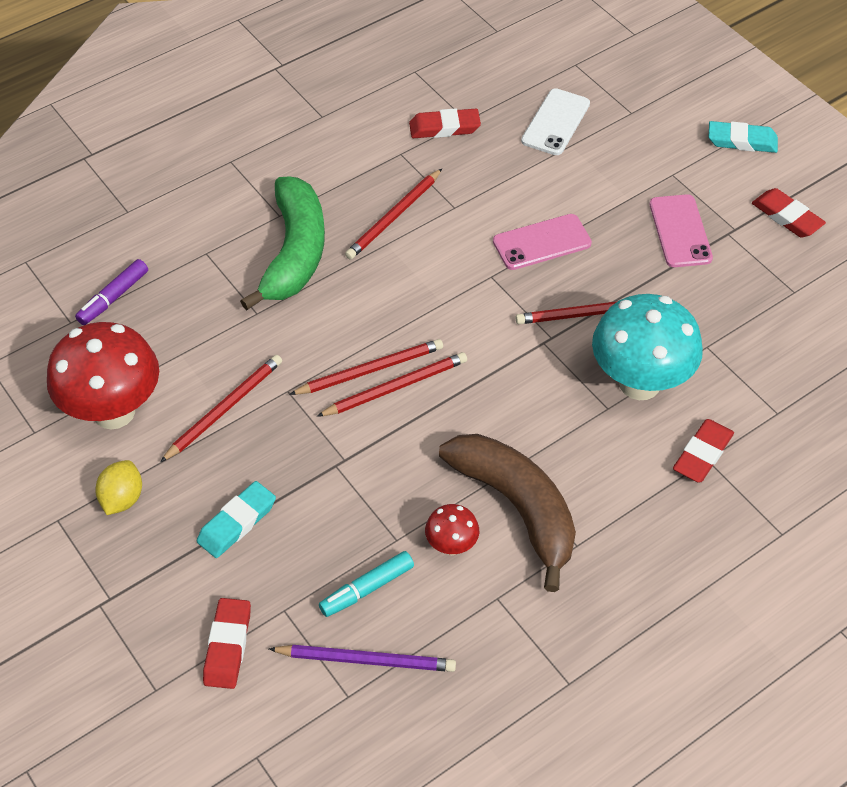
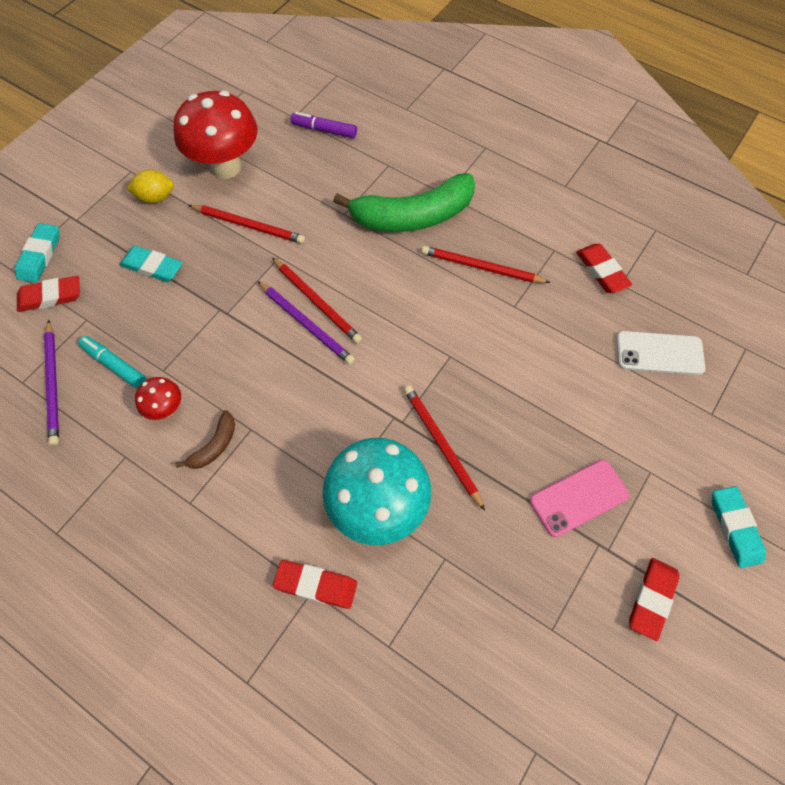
camera: 70 degrees right, 10 degrees up
red pencil [317,352,467,417] -> purple pencil [257,281,355,365]
brown banana [439,434,576,592] -> brown banana [175,410,235,469], size x0.44
pink phone [493,214,592,270] -> none
none -> turquoise eraser [15,223,60,283]

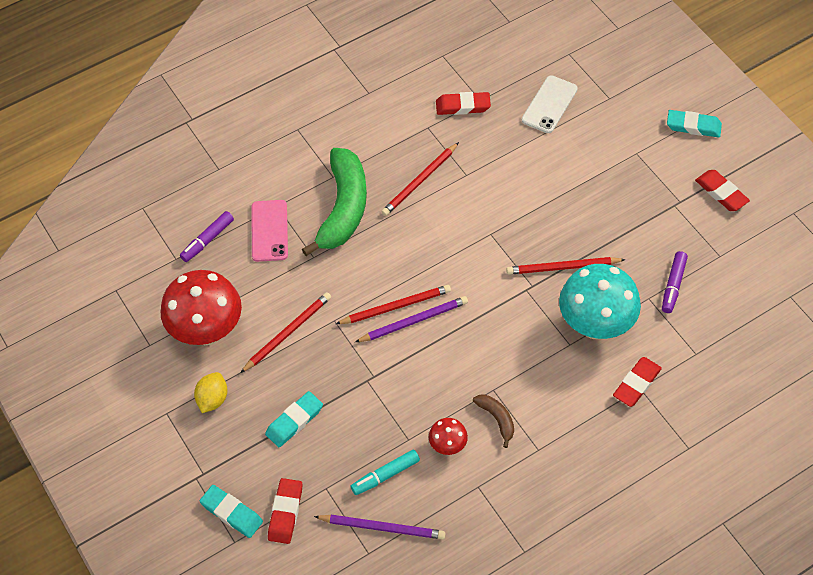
camera: 65 degrees left, 5 degrees down
pink phone [530,460,630,537] -> pink phone moved to [252,200,288,262]
none -> purple marker [662,251,688,313]

